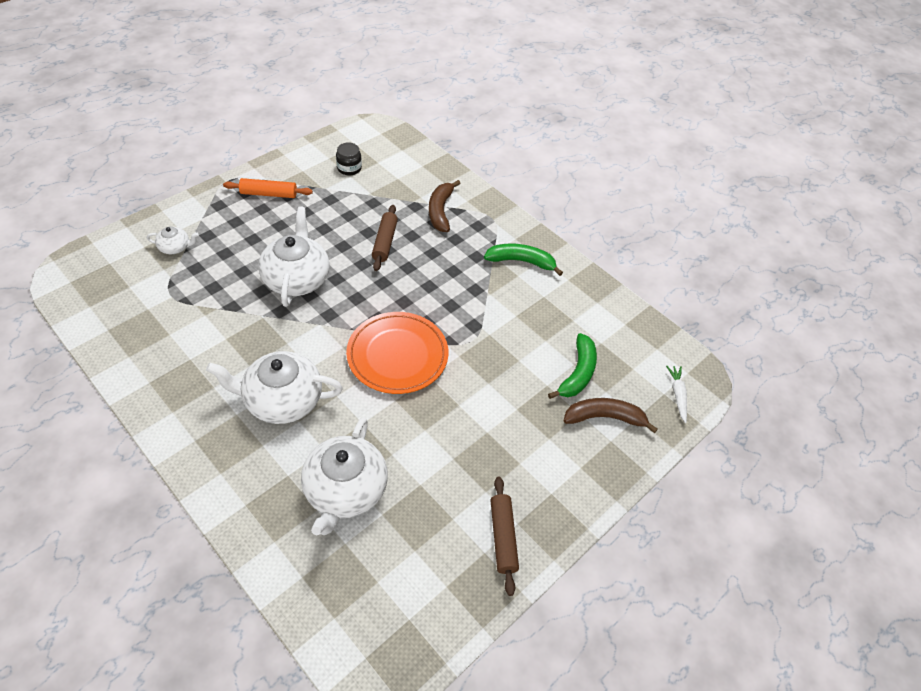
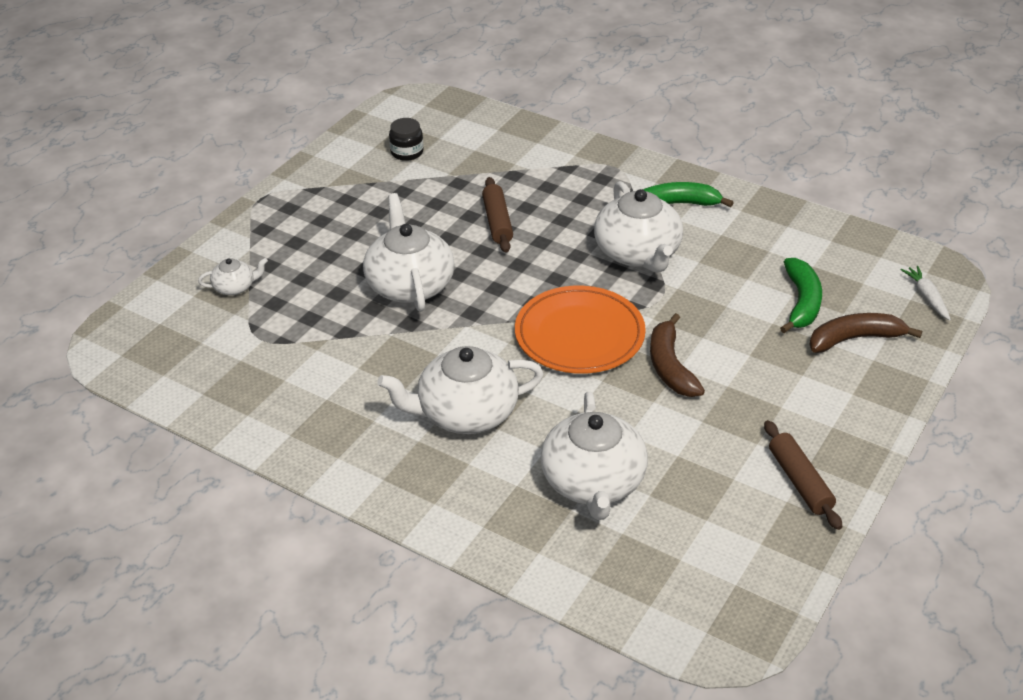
camera: 10 degrees left, 10 degrees down
orange rolling pin [223,178,313,198] -> none
brown banana [429,180,461,232] -> brown banana moved to [650,313,705,397]
none -> white teapot [594,181,683,273]

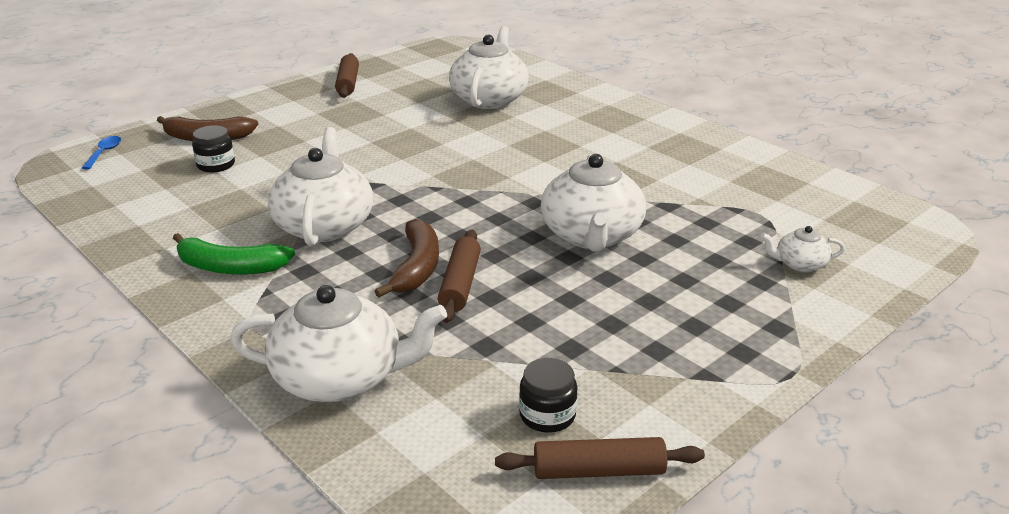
camera: 165 degrees left, 10 degrees down
white teapot [377,346,543,434] -> white teapot moved to [230,285,447,402]
orange plate [515,286,646,374] -> none
brown banana [650,313,705,397] -> brown banana moved to [374,219,439,297]
green banana [780,258,822,333] -> black jar [192,125,235,172]
white carrot [901,266,951,320] -> blue spoon [82,136,121,170]
none -> brown rolling pin [495,437,705,479]

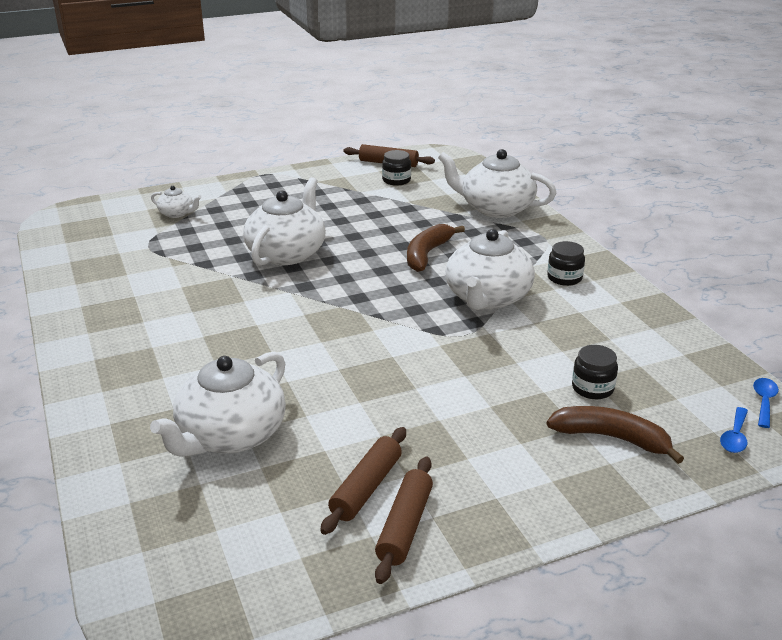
camera: 160 degrees left, 0 degrees up
green banana [173,233,295,275] -> black jar [547,241,585,286]
brown rolling pin [438,230,481,323] -> brown rolling pin moved to [320,427,406,535]
none -> blue spoon [753,378,779,428]

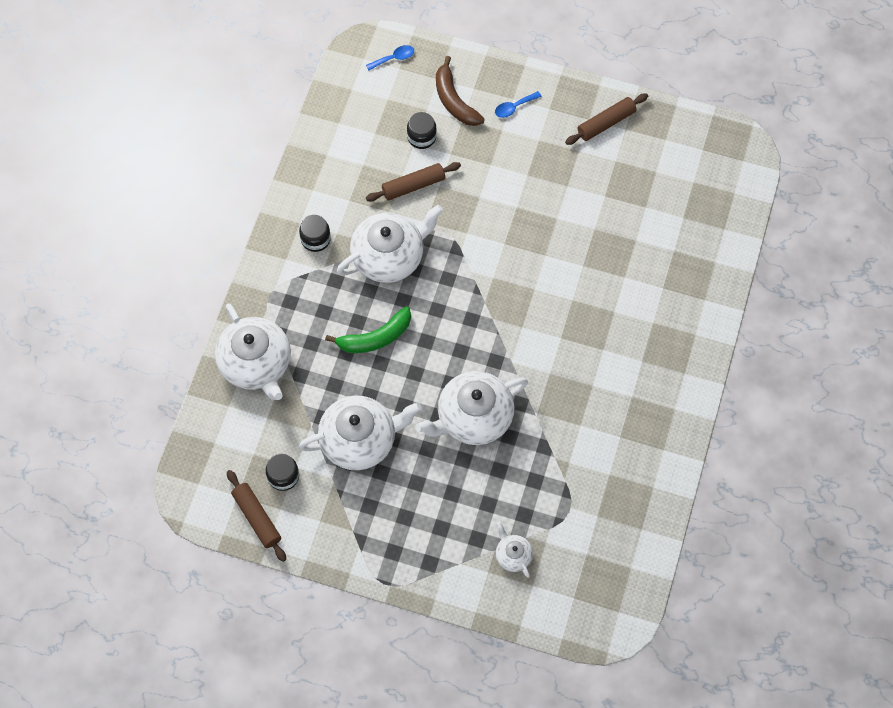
camera: 140 degrees left, 35 degrees up
white teapot [150,352,286,457] -> white teapot moved to [299,395,422,470]
brown rolling pin [320,427,406,535] -> brown rolling pin moved to [366,162,461,202]
brown banana [407,224,465,272] -> green banana [325,306,411,353]
blue spoon [753,378,779,428] -> blue spoon moved to [495,91,542,118]

